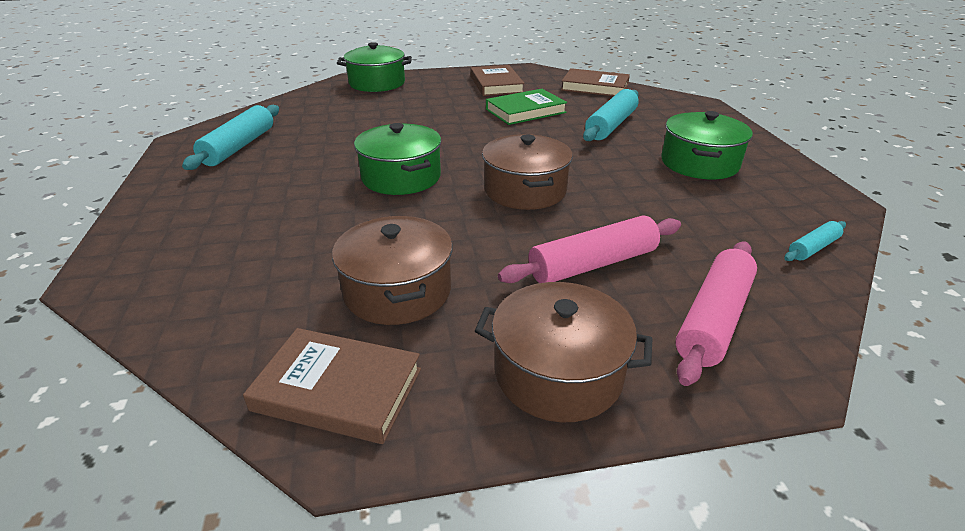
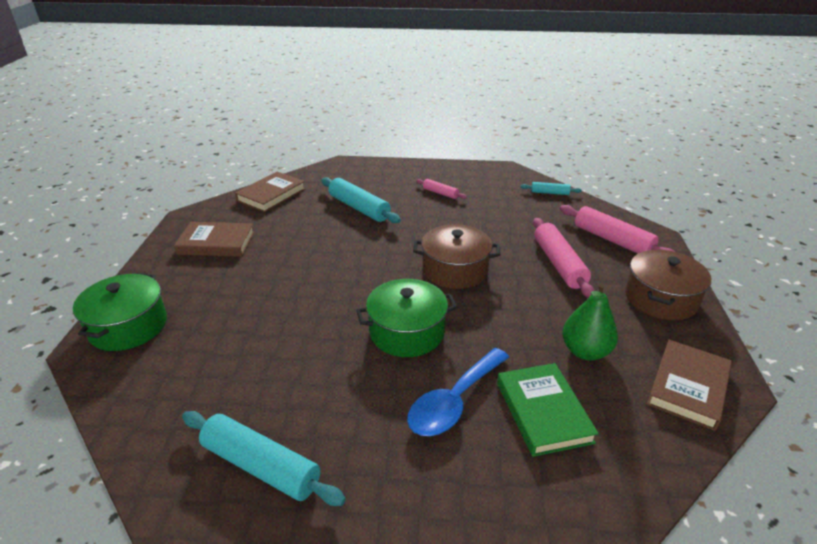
camera: 75 degrees left, 0 degrees up
brown pot [332,216,453,325] -> green pear [562,283,618,361]
green book [486,89,567,125] -> green book moved to [497,363,599,457]
green pot [661,111,753,179] -> pink rolling pin [416,179,467,199]
turquoise rolling pin [784,221,846,261] -> turquoise rolling pin turned 60 degrees counterclockwise [521,182,582,195]
none -> blue spoon [407,348,509,436]

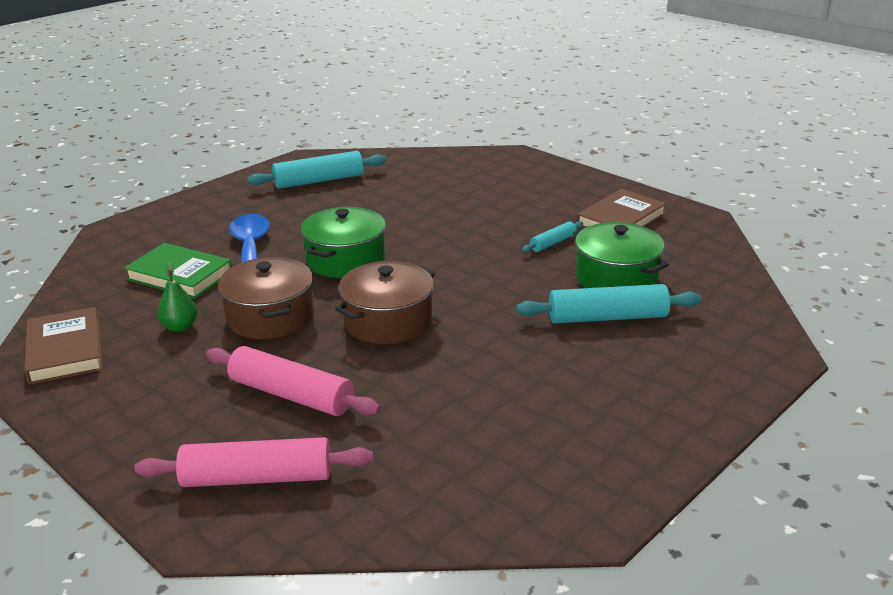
camera: 130 degrees right, 5 degrees down
green pot [73,273,167,351] -> green pot moved to [573,222,669,288]
brown book [235,172,305,212] -> none
pink rolling pin [416,179,467,199] -> none
turquoise rolling pin [521,182,582,195] -> turquoise rolling pin moved to [522,221,583,252]
green pear [562,283,618,361] -> green pear [158,262,198,332], size x0.65
brown pot [625,250,711,321] -> brown pot moved to [218,257,314,339]

